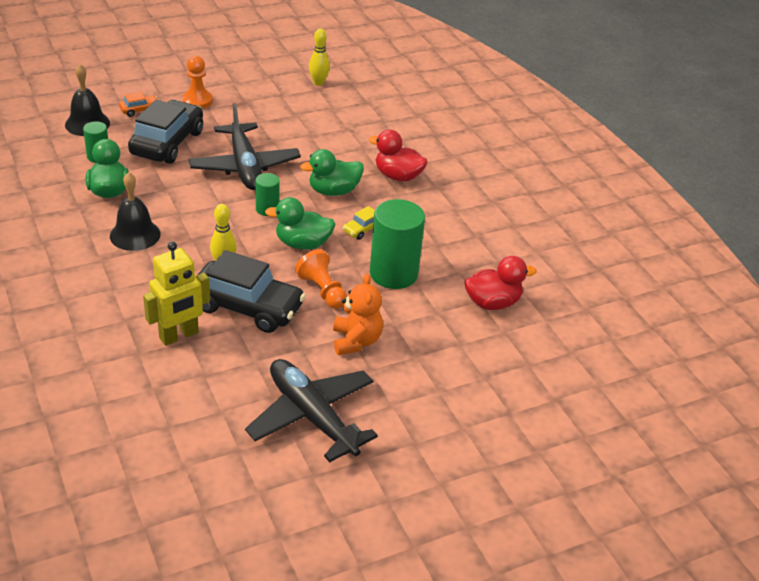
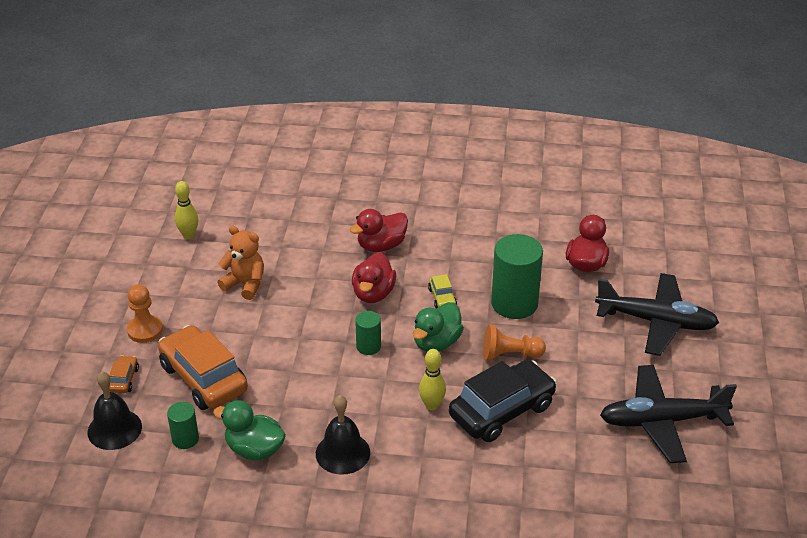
camera: 55 degrees left, 0 degrees up
black car [128,100,203,164] -> orange car [158,325,248,410]
yellow robot [143,242,210,346] -> none
black plane [189,103,301,190] -> black plane moved to [595,273,719,356]
green duck [300,149,364,196] -> red duck [352,252,396,303]
orange teddy bear [333,274,383,355] -> orange teddy bear moved to [217,226,264,300]

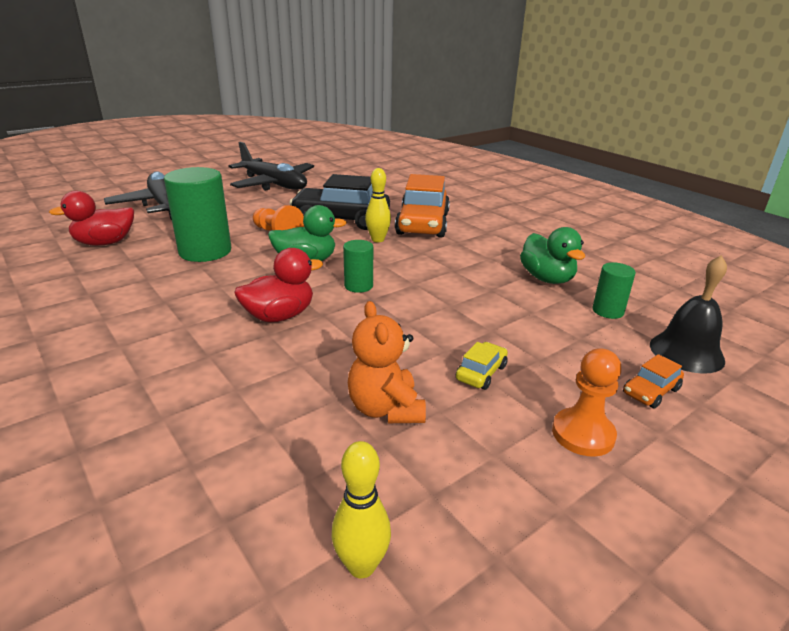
camera: 135 degrees left, 10 degrees down
orange car [158,325,248,410] -> orange car moved to [395,174,450,238]
black bell [316,395,370,475] -> none
red duck [349,209,408,252] -> none
yellow car [428,274,457,308] -> yellow car moved to [456,342,508,390]

